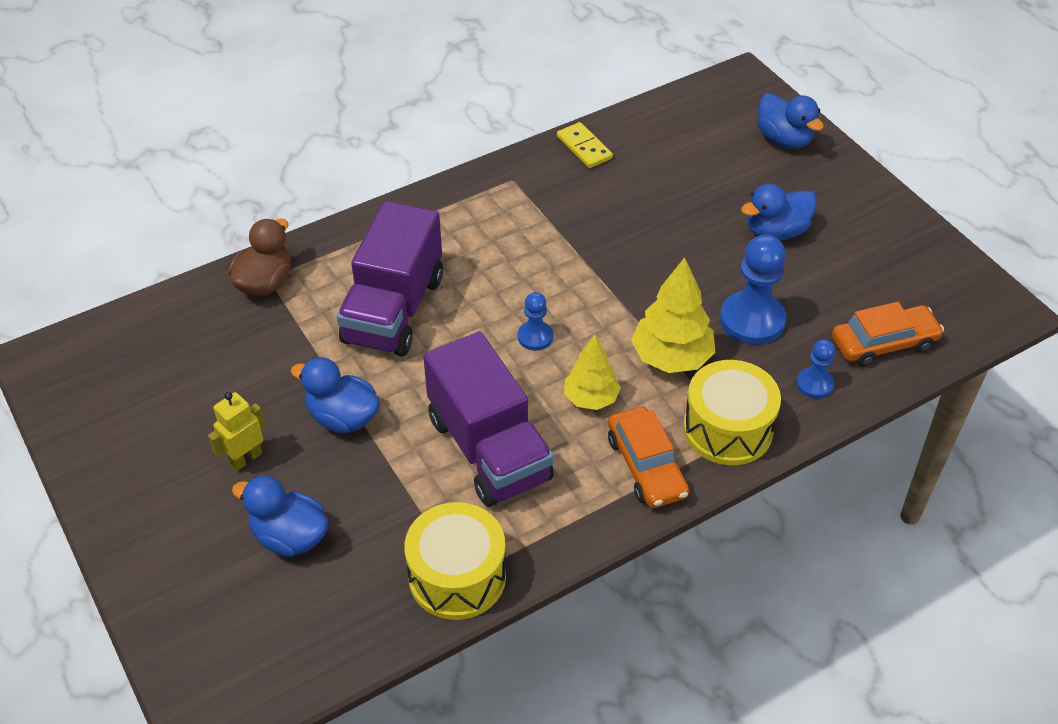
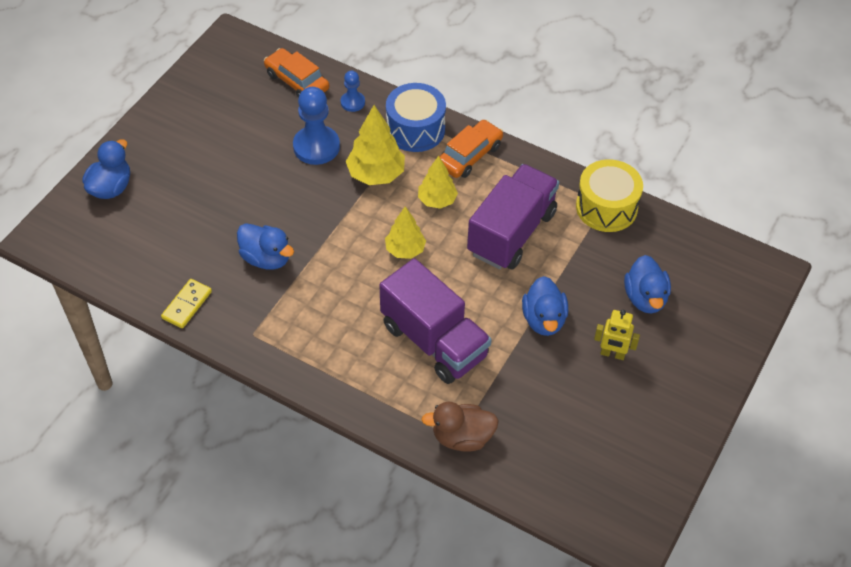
camera: 120 degrees left, 5 degrees up
purple truck [337,201,443,357] -> purple truck turned 60 degrees clockwise [379,258,492,384]
blue pawn [518,292,553,351] -> yellow tree [385,206,426,259]
yellow drum [683,360,781,465] -> blue drum [386,83,446,152]
blue duck [741,183,817,241] -> blue duck moved to [237,223,294,270]

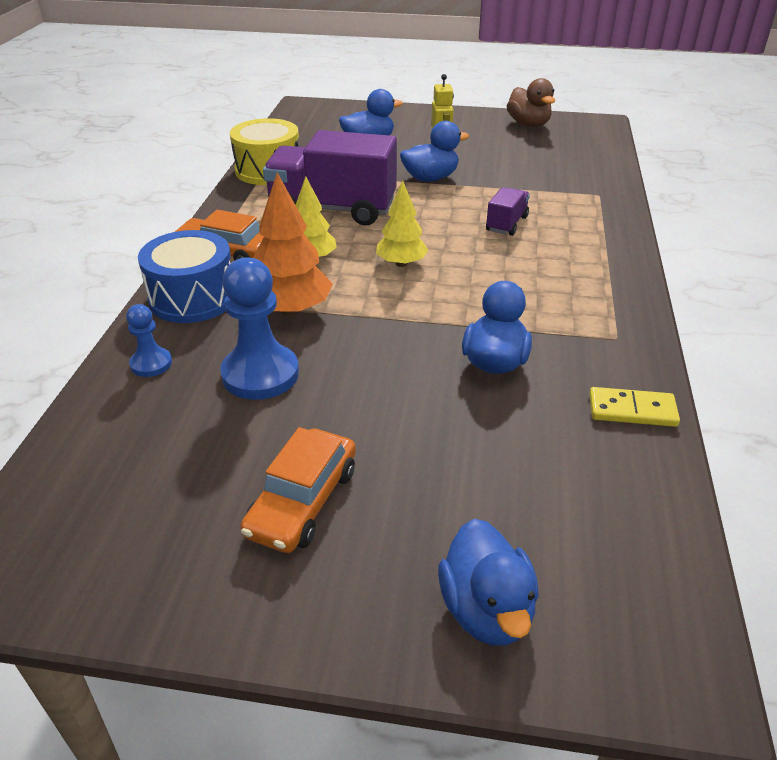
camera: 110 degrees left, 15 degrees down
blue duck [82,139,130,199] -> blue duck turned 105 degrees counterclockwise [438,519,539,646]
orange car [264,48,329,98] -> orange car moved to [240,427,356,553]
yellow tree [346,105,405,185] -> orange tree [253,173,333,316]
purple truck [379,258,492,384] -> purple truck [486,187,530,236], size x0.47
brown duck [421,402,499,452] -> brown duck moved to [507,78,555,127]

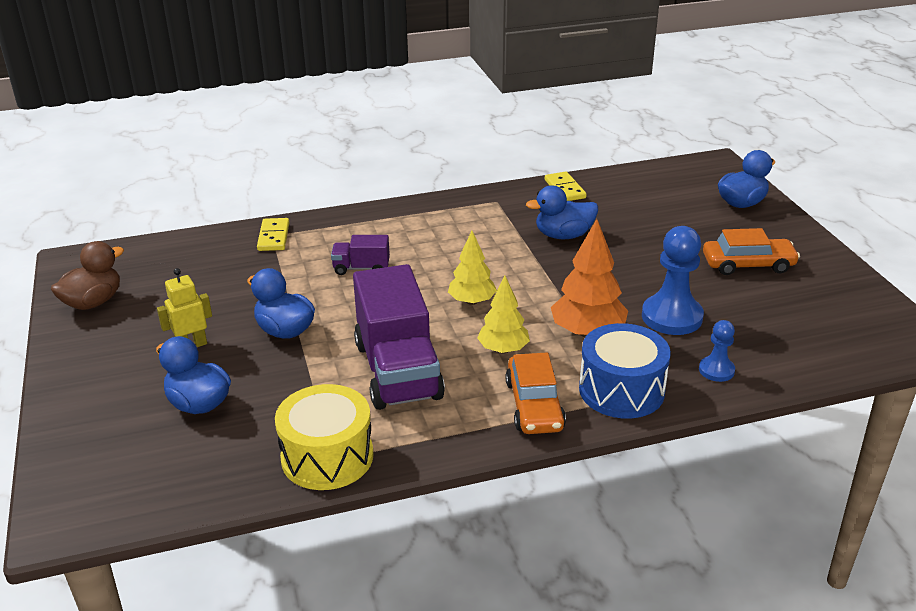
camera: 115 degrees left, 5 degrees down
none -> yellow domino [257,218,290,251]

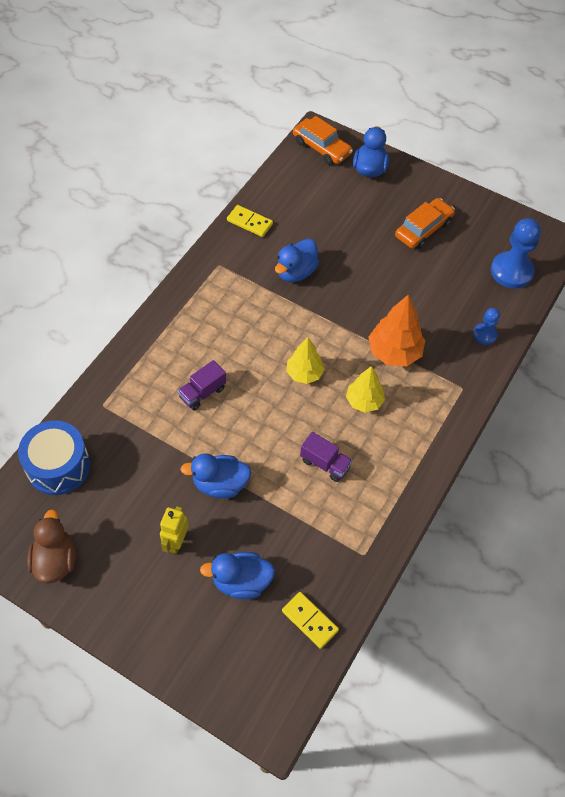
camera: 45 degrees left, 25 degrees up
yellow domino [257,218,290,251] -> yellow domino moved to [282,592,339,649]
yellow drum [275,384,374,490] -> none
purple truck [353,264,445,410] -> purple truck [300,432,353,482], size x0.47
orange car [505,353,566,434] -> orange car moved to [293,116,353,165]
blue drum [579,323,671,419] -> blue drum moved to [18,420,90,495]
blue pawn [642,226,704,335] -> blue pawn moved to [491,218,541,289]

